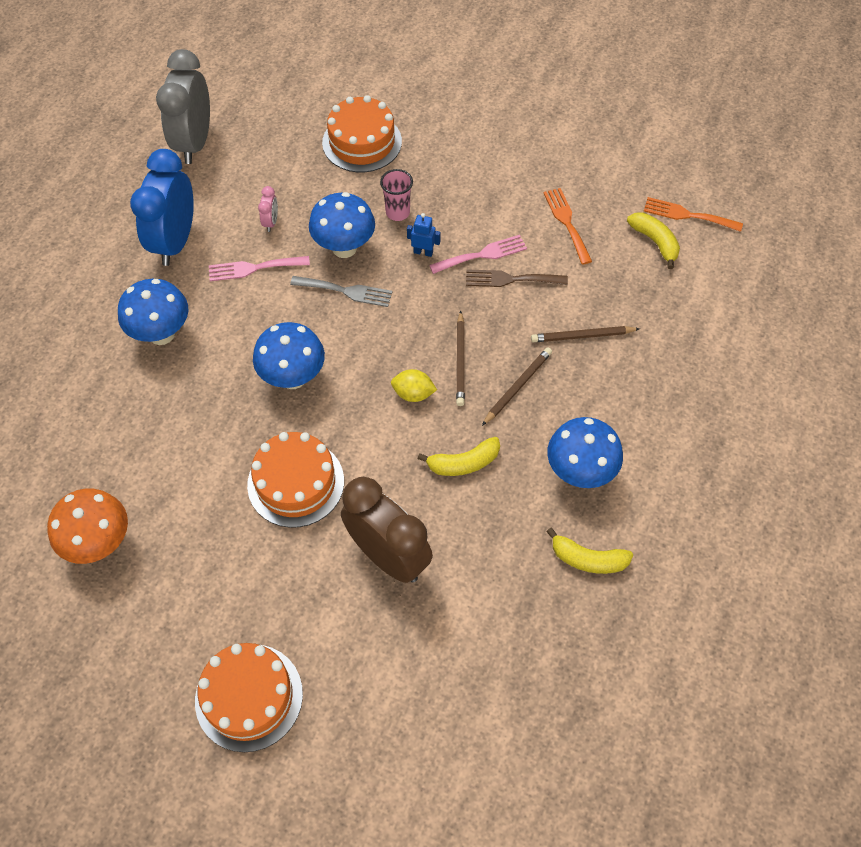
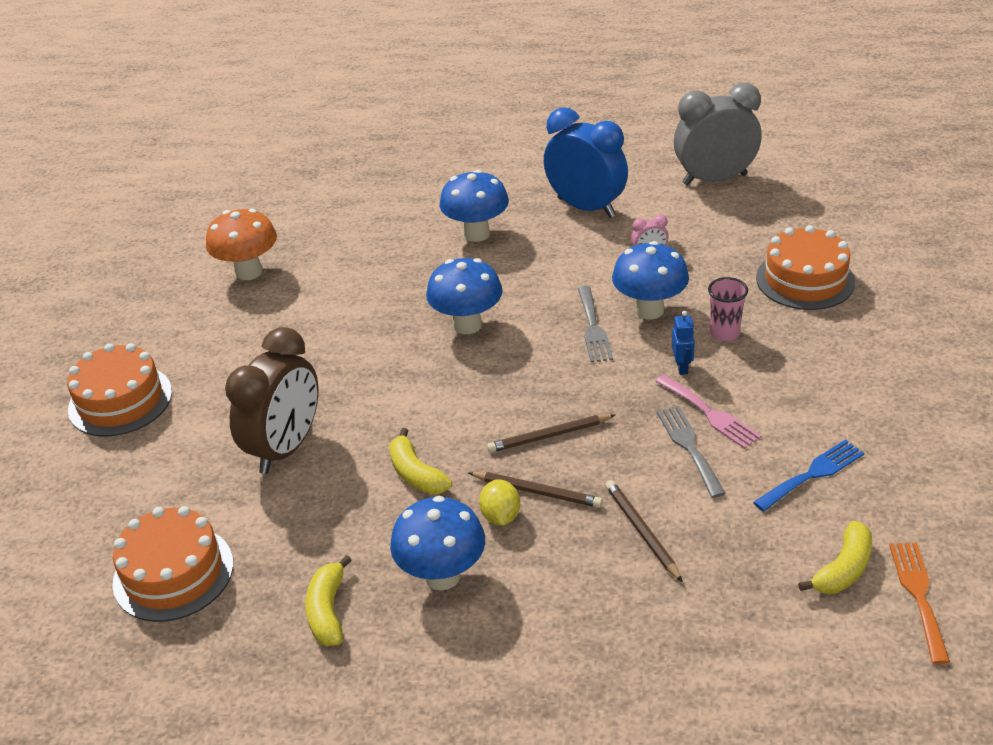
camera: 75 degrees right, 20 degrees down
blue clock [130,149,194,266] -> blue clock turned 45 degrees clockwise [544,107,628,218]
pink fork [209,256,310,281] -> none
orange cake [247,432,344,528] -> orange cake moved to [112,506,233,622]
yellow lemon [391,369,437,402] -> yellow lemon moved to [479,479,520,525]
brown fork [466,269,568,287] -> grey fork [657,406,726,498]
orange fork [543,188,592,265] -> blue fork [753,439,864,512]

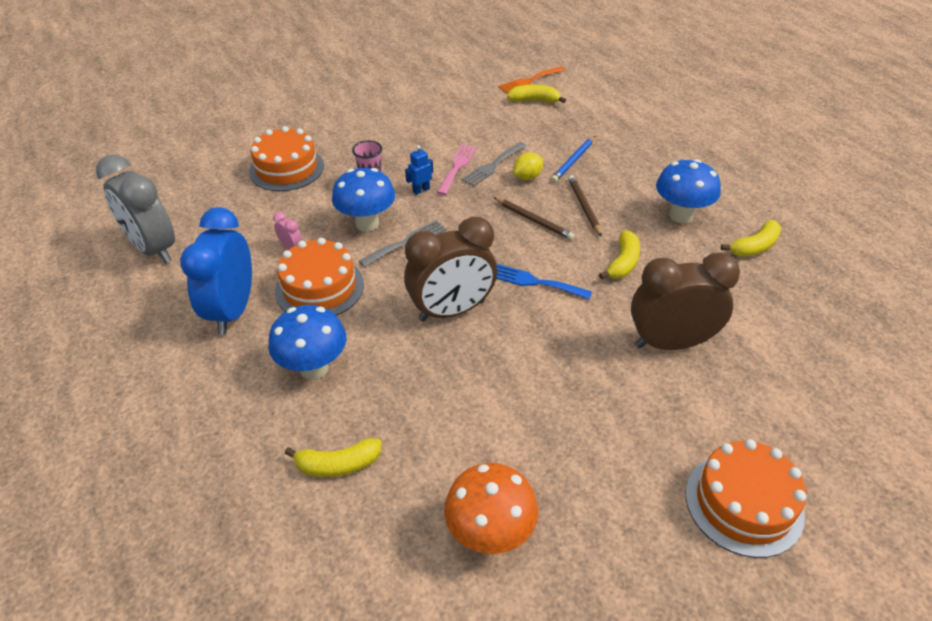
camera: 125 degrees left, 5 degrees up
orange cake [112,506,233,622] -> orange cake moved to [275,238,364,316]
blue mushroom [426,258,502,334] -> brown clock [404,217,497,322]
yellow lemon [479,479,520,525] -> yellow lemon moved to [513,152,543,180]
brown pencil [605,480,683,582] -> blue pencil [551,136,595,182]
blue fork [753,439,864,512] -> blue fork moved to [496,264,592,299]
none -> yellow banana [285,438,382,477]

